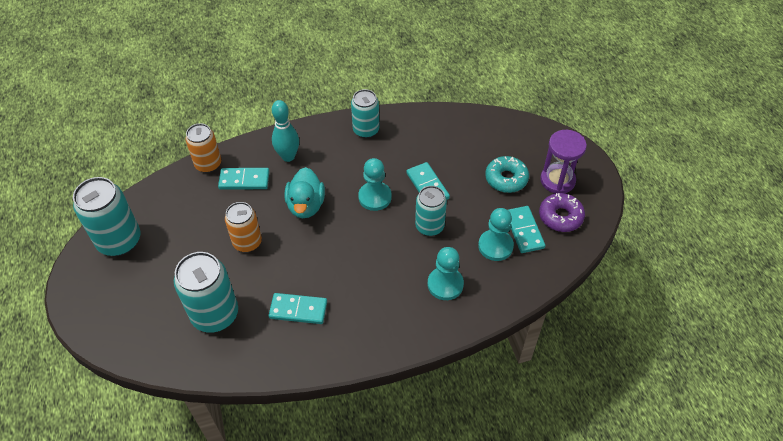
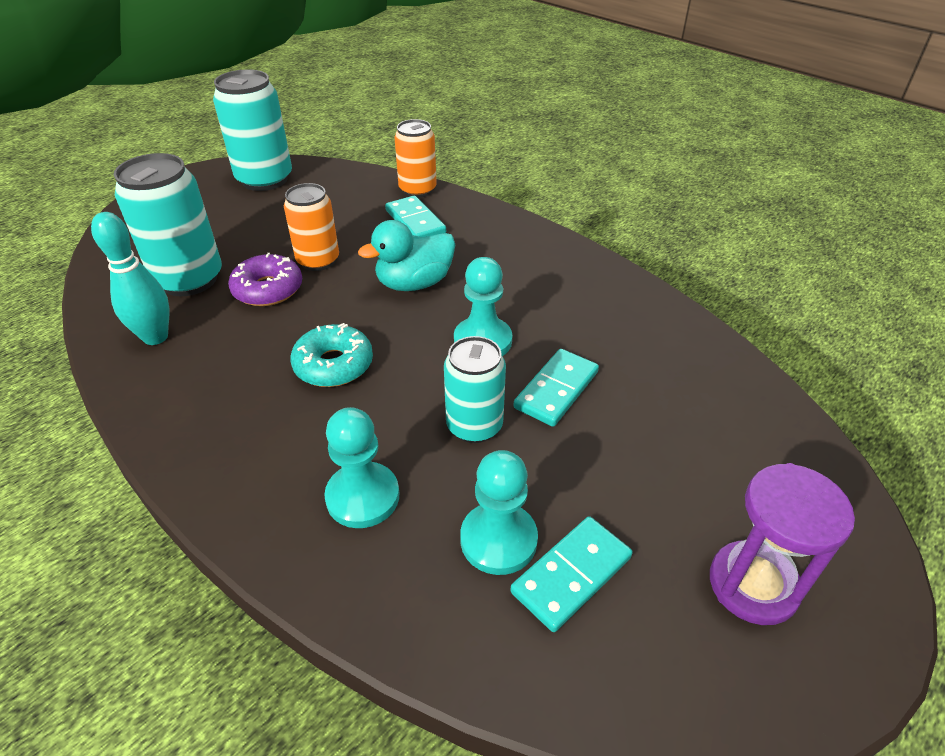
camera: 60 degrees right, 10 degrees down
turquoise domino [269,293,327,324] -> none
turquoise bowling pin [272,100,299,162] -> turquoise bowling pin moved to [91,212,169,345]
turquoise can [351,89,380,138] -> none
turquoise donut [485,156,529,193] -> turquoise donut moved to [290,323,373,387]
purple donut [539,193,585,232] -> purple donut moved to [228,253,302,306]

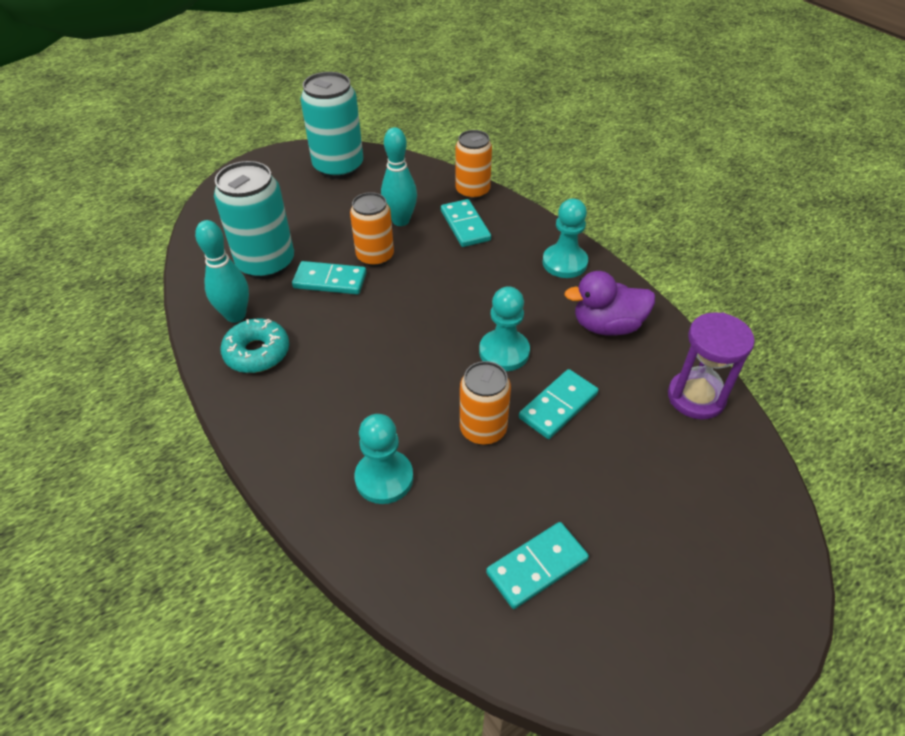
camera: 10 degrees right, 5 degrees up
purple donut [228,253,302,306] -> turquoise domino [292,261,367,294]
turquoise donut [290,323,373,387] -> turquoise donut moved to [220,319,289,373]
turquoise duck [358,220,455,291] -> none
turquoise can [444,336,506,443] -> orange can [460,361,511,445]
turquoise pawn [460,450,538,575] -> turquoise pawn moved to [542,199,588,278]
purple hourglass [710,463,855,625] -> purple hourglass moved to [668,312,755,420]
none -> turquoise bowling pin [381,127,417,226]
none -> purple duck [564,271,655,336]

